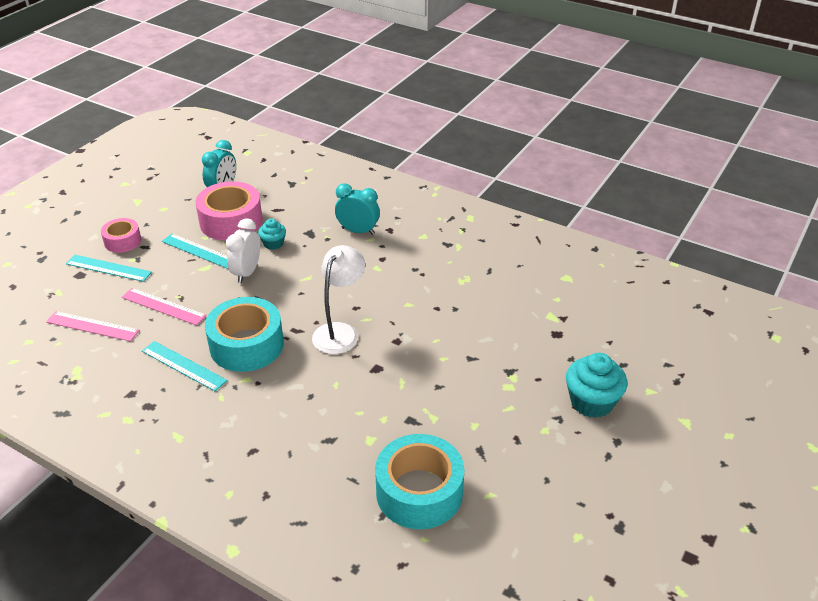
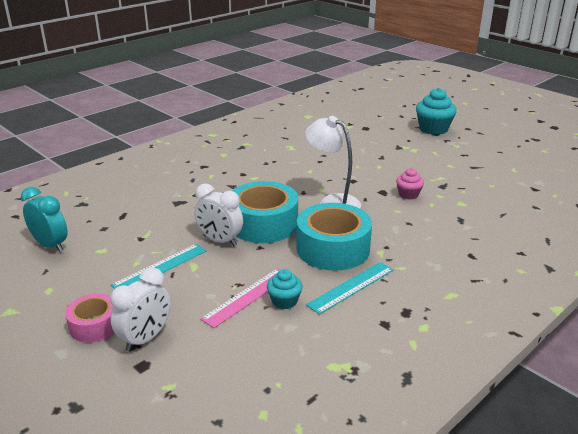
camera: 75 degrees left, 10 degrees down
pink ruler [46,311,139,342] -> none
turquoise ruler [66,255,152,282] -> white clock [110,267,171,352]
pink tape [195,181,263,241] -> none
turquoise cupcake [258,219,286,250] -> turquoise cupcake moved to [267,269,303,309]
turquoise clock [335,183,380,235] -> none
turquoise tape [375,434,464,529] -> turquoise tape moved to [232,181,298,243]
none -> pink cupcake [396,168,424,199]

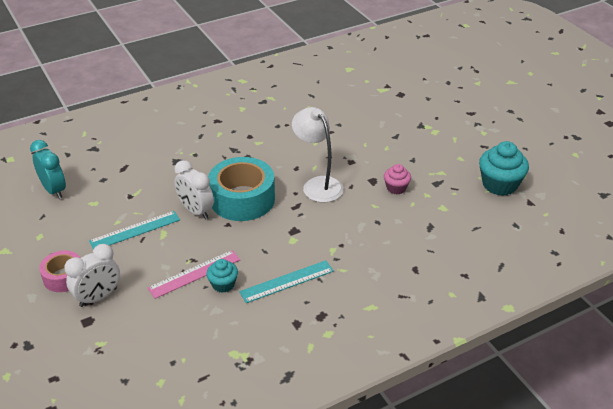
camera: 15 degrees right, 10 degrees up
turquoise tape [296,203,372,271] -> none
turquoise cupcake [416,88,457,135] -> turquoise cupcake moved to [479,141,529,196]

